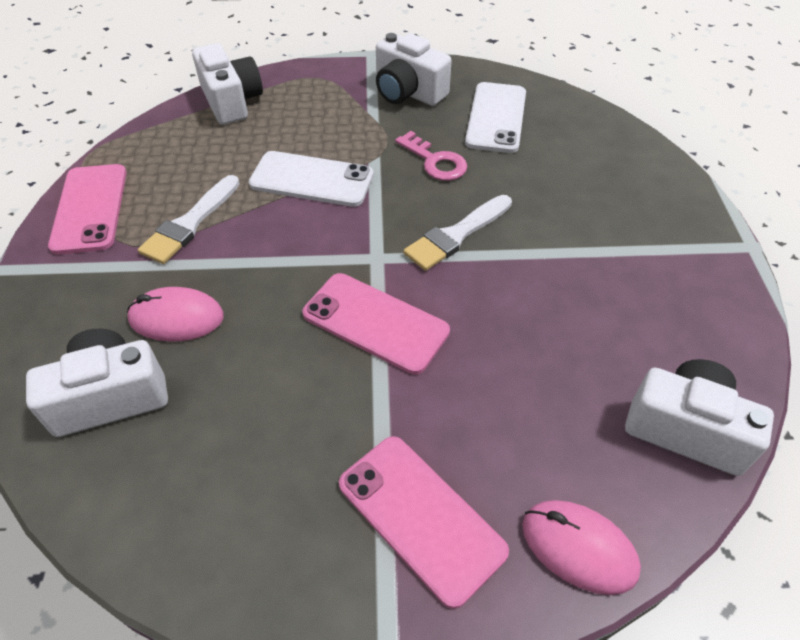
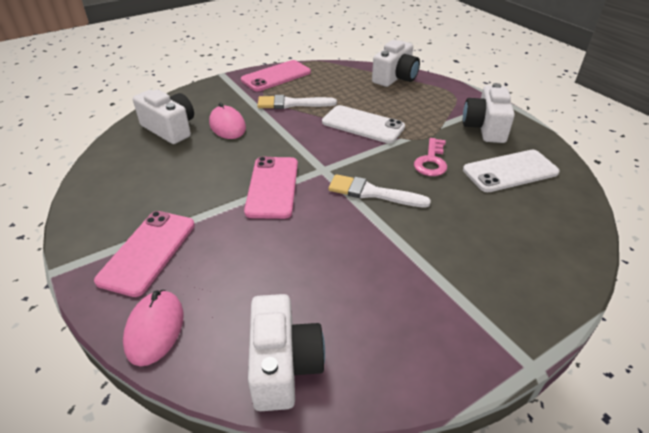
camera: 60 degrees right, 10 degrees down
white phone [249,151,374,207] -> white phone turned 45 degrees counterclockwise [322,105,405,143]

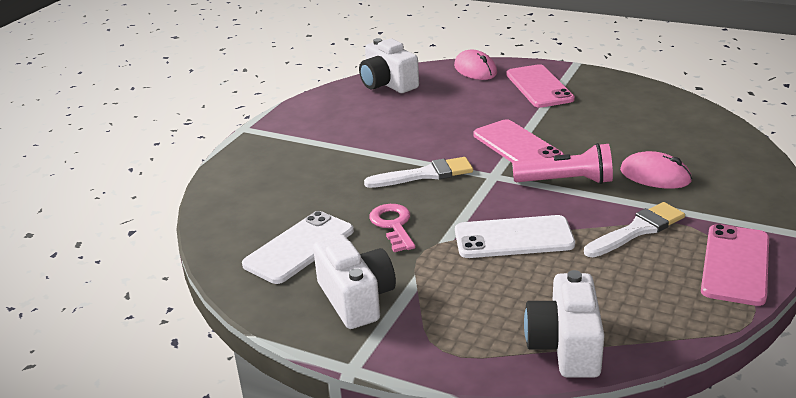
camera: 150 degrees right, 10 degrees down
white camera [133,90,194,144] -> none
none -> pink flashlight [512,143,613,184]

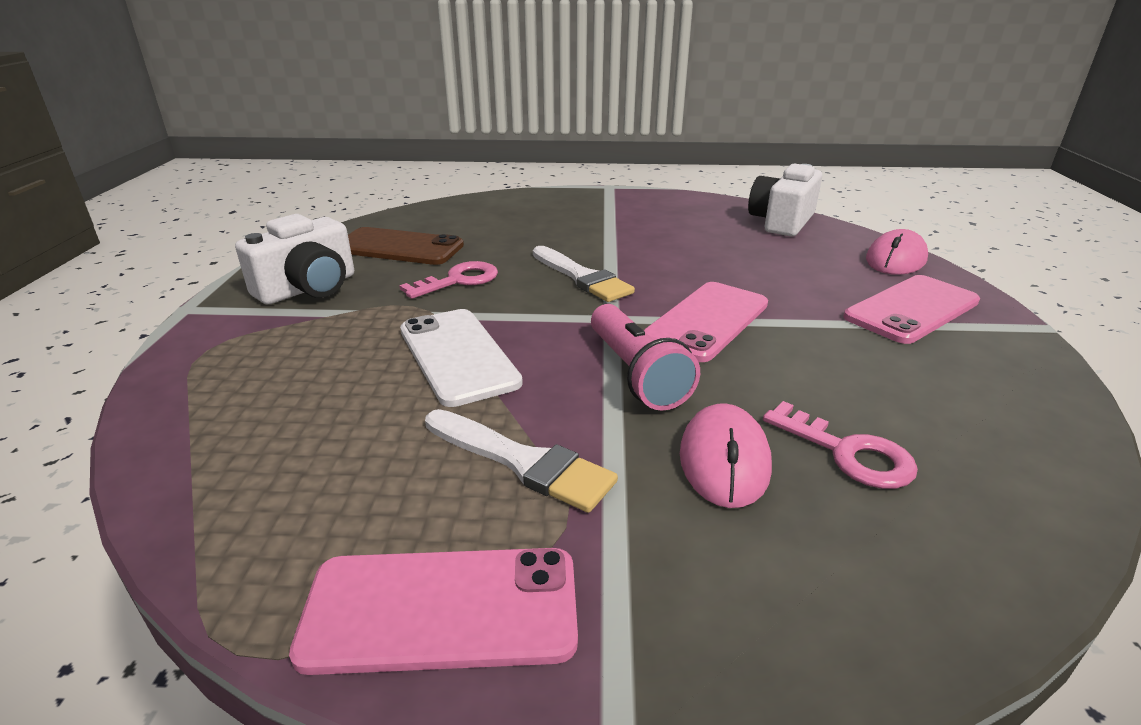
camera: 65 degrees right, 0 degrees up
white phone [242,211,354,284] -> brown phone [348,227,464,265]
white camera [524,270,605,378] -> none
none -> pink key [763,401,918,489]

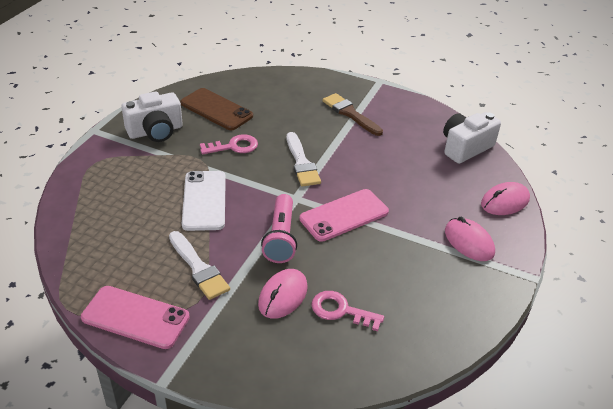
camera: 20 degrees right, 10 degrees up
pink key [763,401,918,489] -> pink key turned 135 degrees clockwise [311,291,384,331]
pink phone [844,275,980,344] -> pink mouse [445,216,495,261]
none -> brown brush [323,93,383,136]

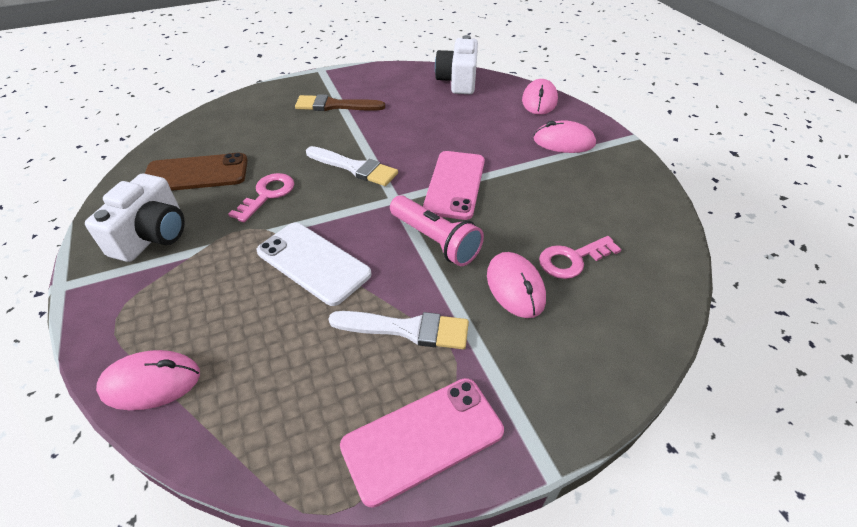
camera: 45 degrees left, 5 degrees up
none -> pink mouse [96,350,200,410]

